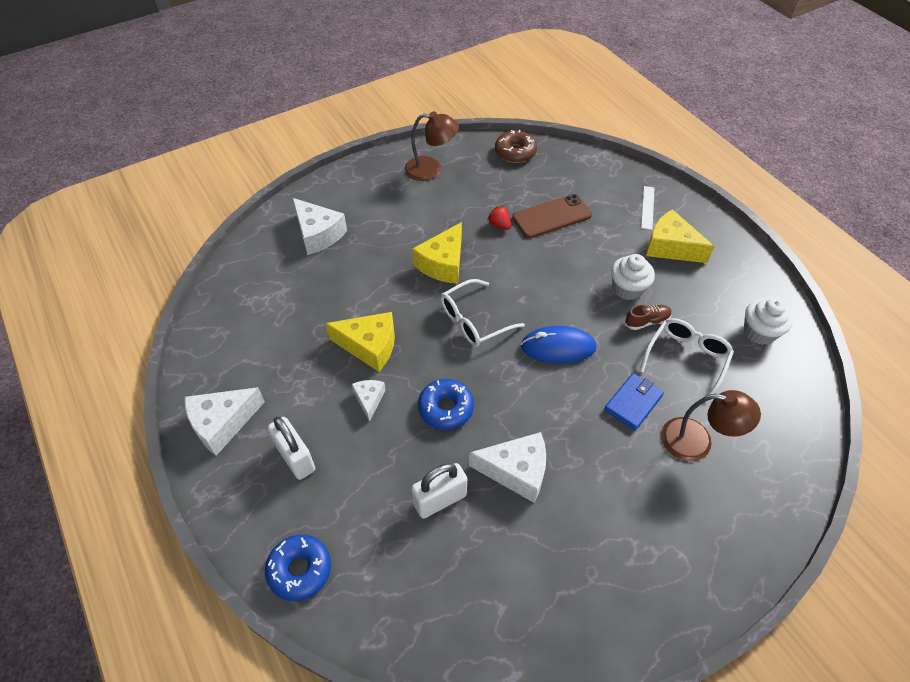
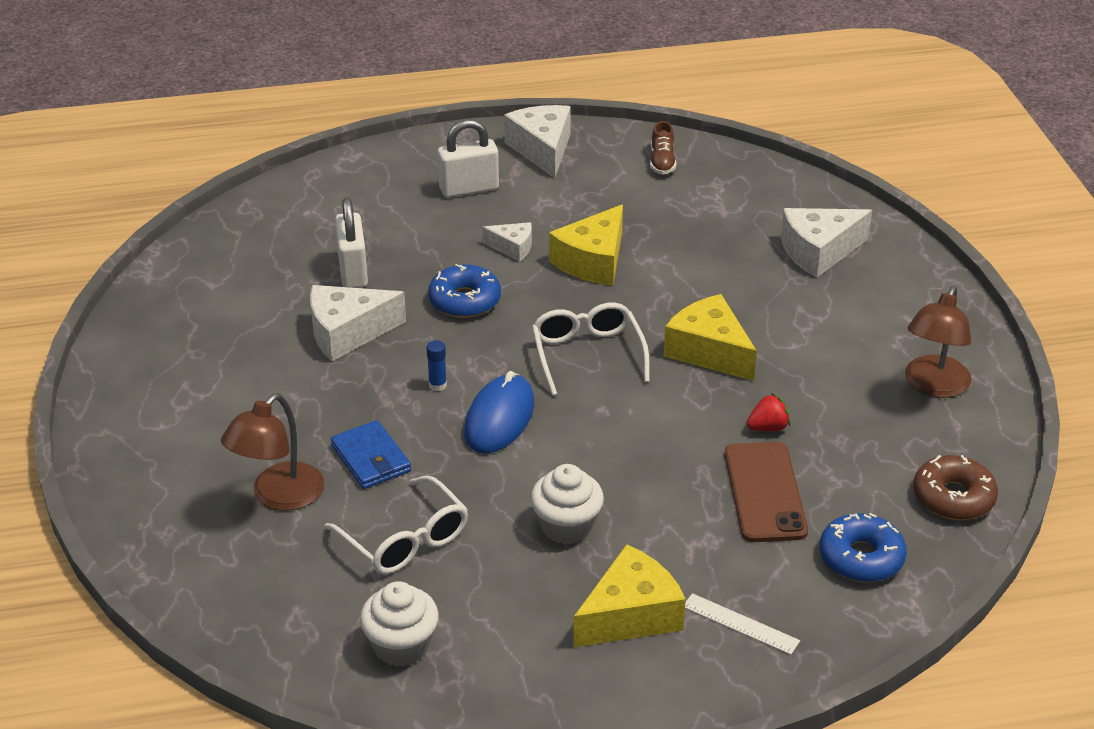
camera: 110 degrees right, 15 degrees down
blue donut [265,535,331,601] -> blue donut moved to [820,513,907,582]
white cheese [469,432,546,503] -> white cheese turned 45 degrees clockwise [310,285,406,361]
brown shoe [625,304,672,330] -> brown shoe moved to [650,121,676,175]
none -> blue glue stick [426,340,447,391]

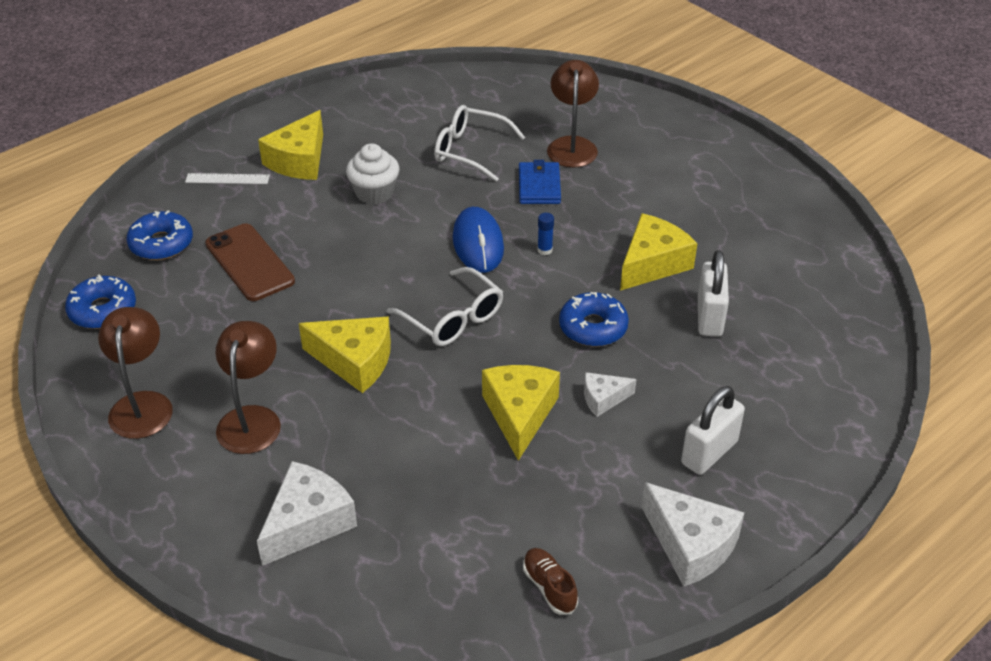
camera: 150 degrees right, 5 degrees up
white cheese [310,285,406,361] -> yellow cheese [620,213,697,291]
blue wallet [331,420,411,489] -> blue wallet turned 60 degrees clockwise [519,160,561,204]
white padlock [335,198,368,288] -> white padlock turned 45 degrees clockwise [698,250,729,337]
white cupcake [360,581,439,667] -> none
red strawberry [747,393,791,431] -> none
brown donut [913,455,998,520] -> blue donut [65,275,136,329]
none -> brown lamp [215,321,281,454]

